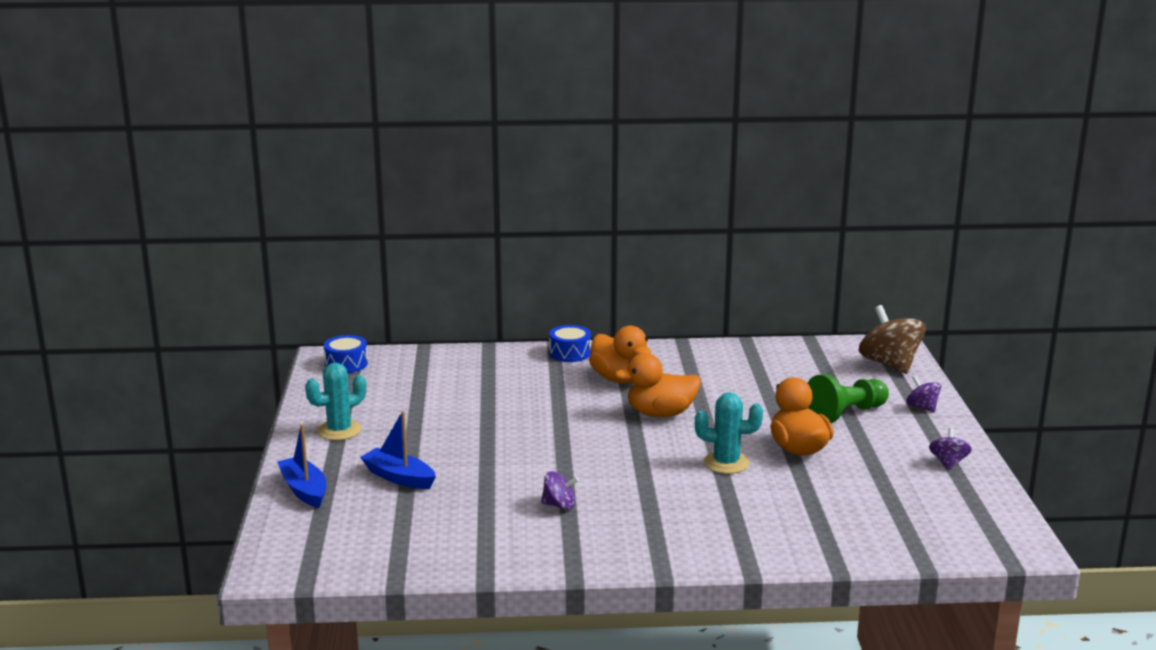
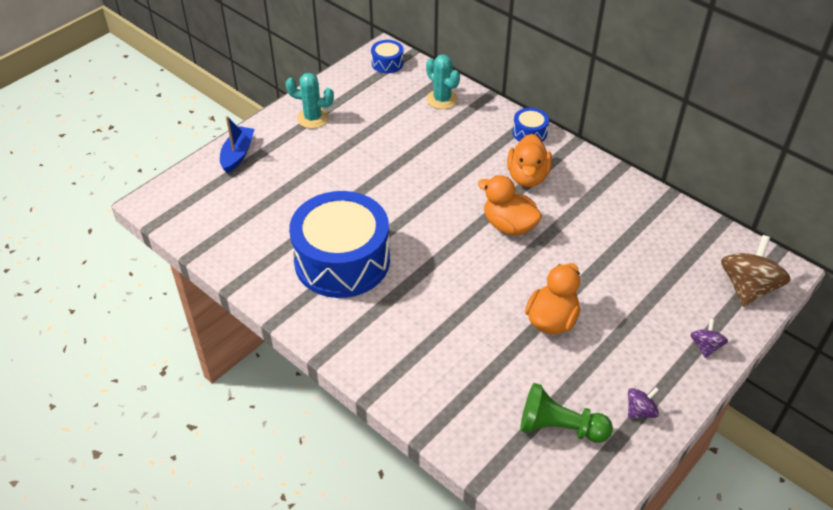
camera: 45 degrees right, 25 degrees up
blue boat [360,411,436,489] -> none
purple spinning top [541,471,579,510] -> blue drum [289,191,390,298]
turquoise cactus [695,392,763,474] -> turquoise cactus moved to [426,54,460,109]
green pawn [808,374,889,423] -> green pawn moved to [520,383,613,443]

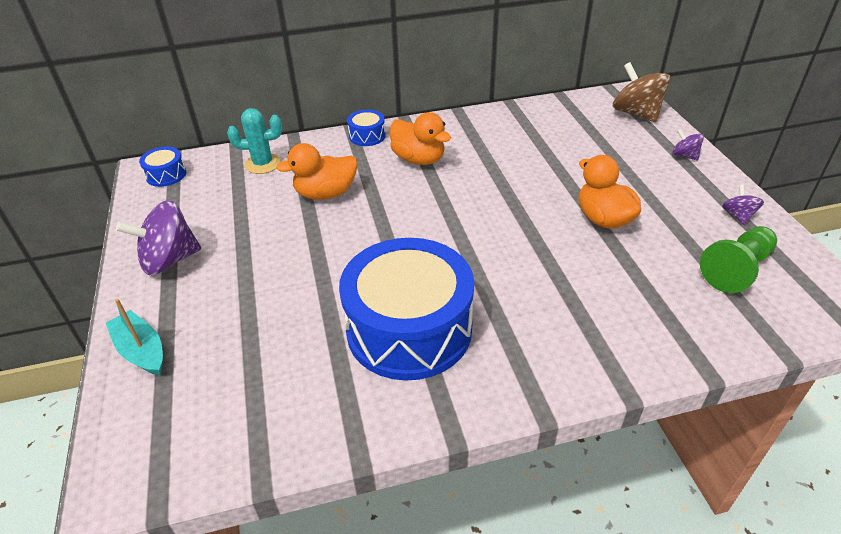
camera: 55 degrees left, 5 degrees down
blue boat [220,116,255,173] -> turquoise boat [106,299,163,375]
turquoise cactus [286,73,334,128] -> purple spinning top [116,200,201,275]
orange duck [478,175,542,236] -> orange duck moved to [276,143,357,200]

